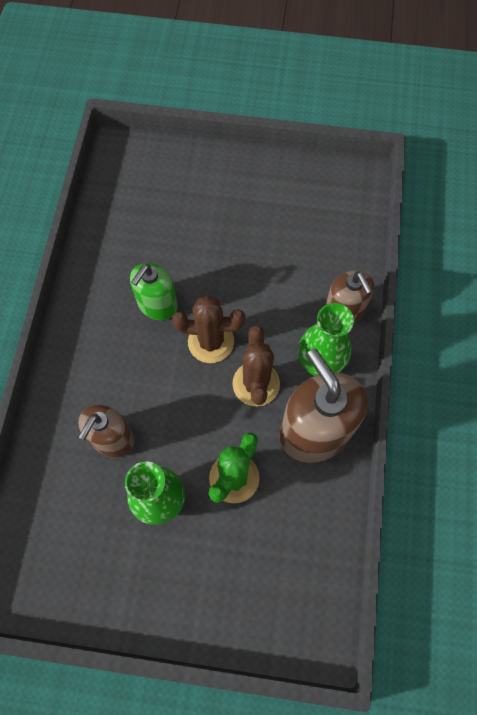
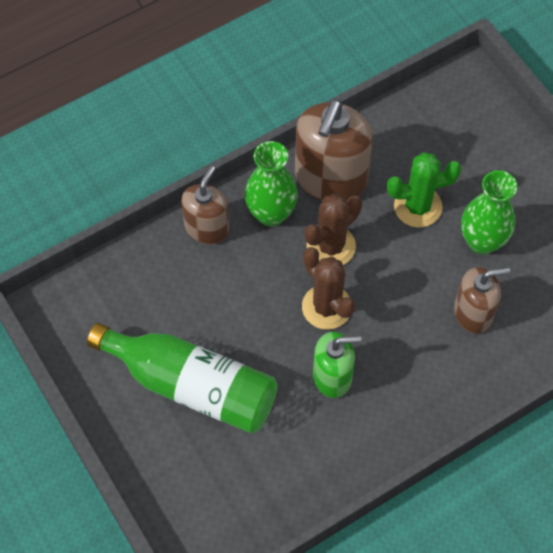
camera: 130 degrees left, 5 degrees down
none -> green bottle [87,323,278,434]

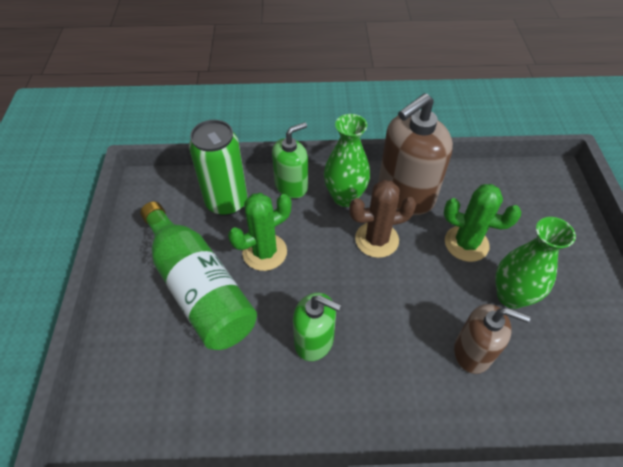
camera: 30 degrees right, 10 degrees down
brown soap dispenser [181,166,229,244] -> green soap dispenser [272,122,308,199]
brown cactus [302,247,355,330] -> none
none -> green can [189,120,247,216]
none -> green cactus [228,193,292,271]

